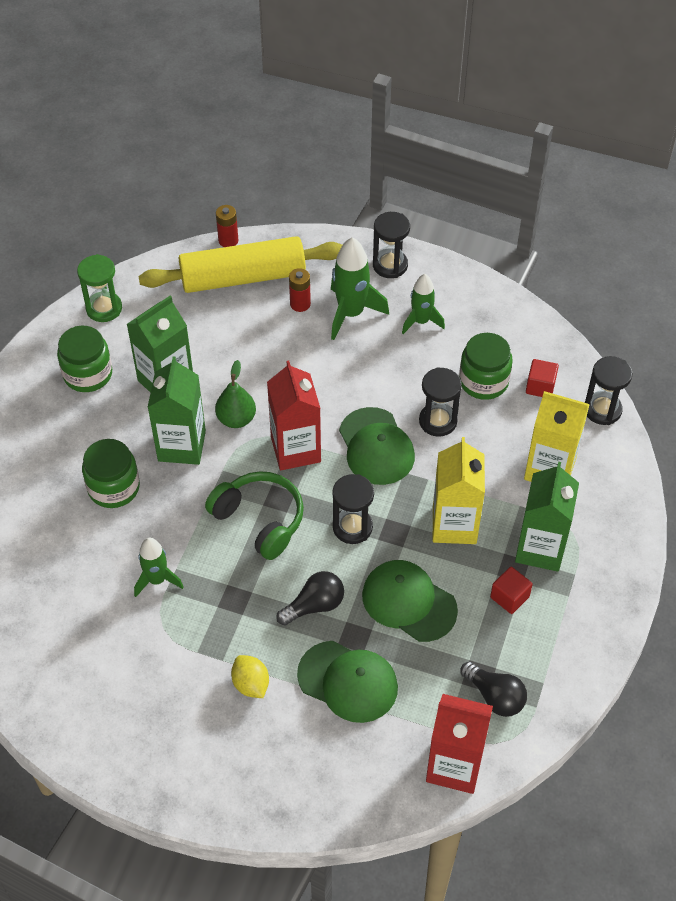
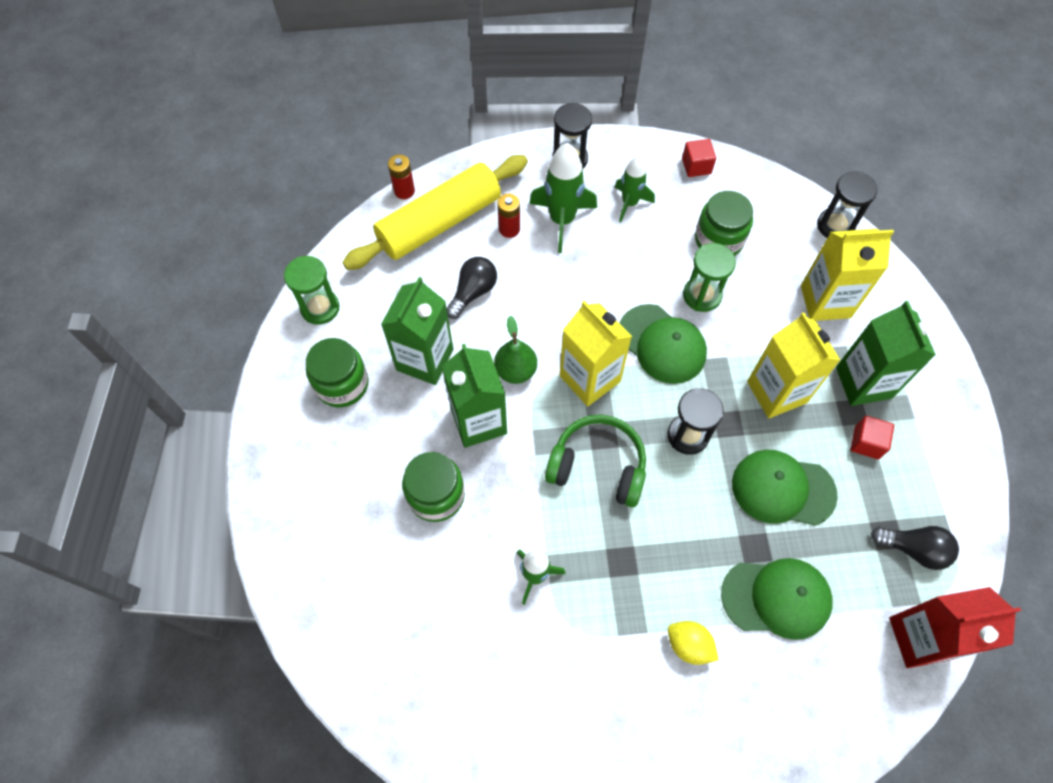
camera: 25 degrees left, 10 degrees up
red carton [267,361,321,470] -> yellow carton [559,300,632,406]
black light bulb [276,571,344,626] -> black light bulb moved to [447,257,497,319]
black hourglass [419,367,462,437] -> green hourglass [683,243,736,312]
red cube [526,359,559,397] -> red cube moved to [682,139,716,177]

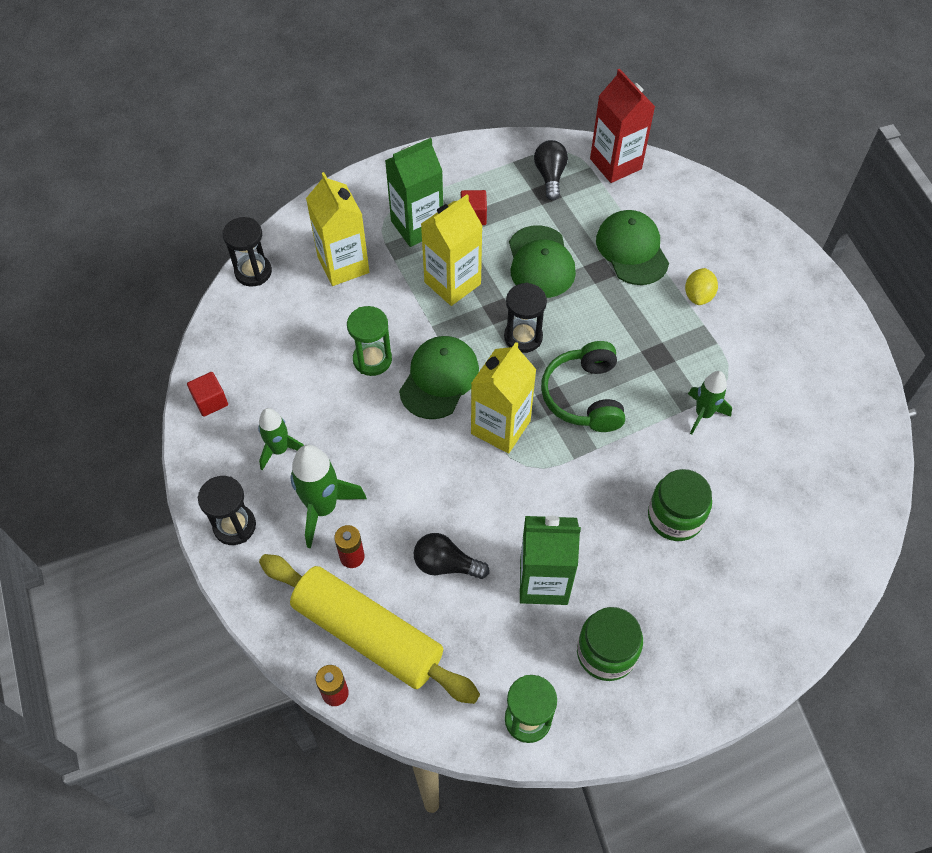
camera: 110 degrees left, 5 degrees down
green carton [442,344,507,448] -> none
green pear [494,316,537,384] -> none
green jar [695,191,753,256] -> none

